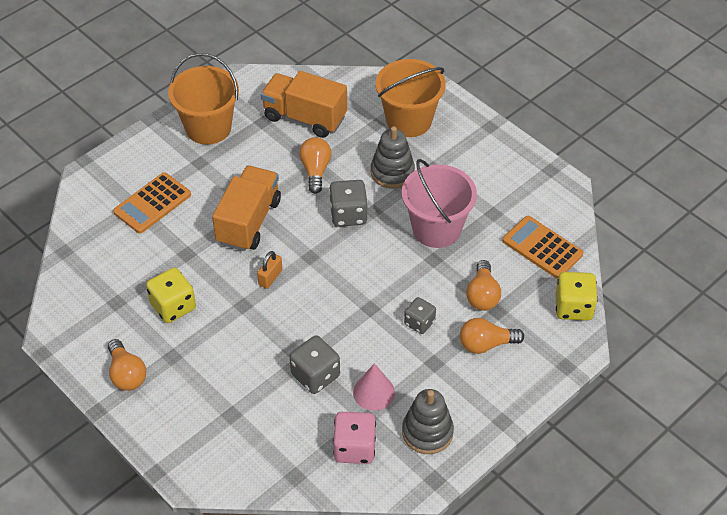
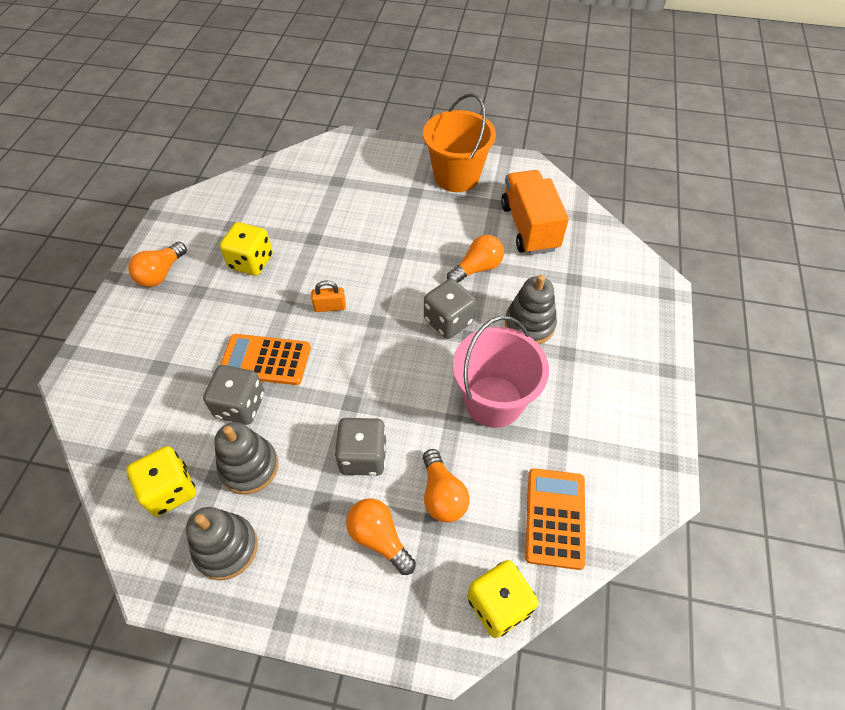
camera: 55 degrees right, 5 degrees up
orange calculator [113,172,191,234] -> orange calculator moved to [220,334,311,385]
orange truck [212,166,281,251] -> none
pink dice [333,412,376,464] -> yellow dice [126,446,196,517]
pink cone [353,363,395,411] -> grey stacking toy [214,422,278,495]
orange bucket [376,59,446,137] -> none
grey dice [404,297,436,334] -> grey dice [335,418,386,476], size x1.52
orange light bulb [466,260,501,311] -> orange light bulb turned 75 degrees counterclockwise [423,449,469,523]

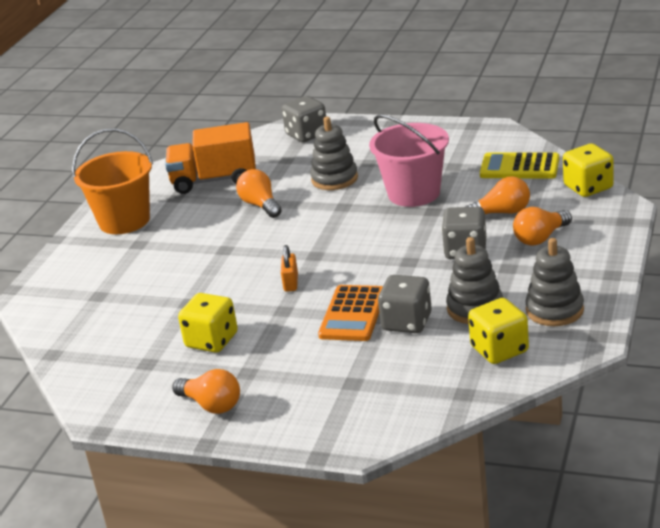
camera: 80 degrees left, 25 degrees down
grey dice [424,279,476,339] -> grey dice moved to [282,96,326,142]
orange calculator [525,468,586,570] -> yellow calculator [480,152,559,179]

